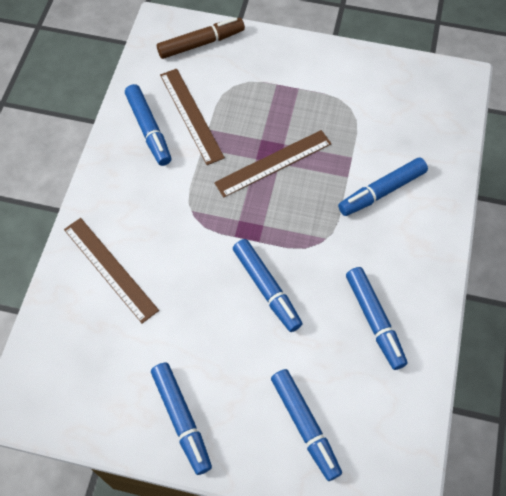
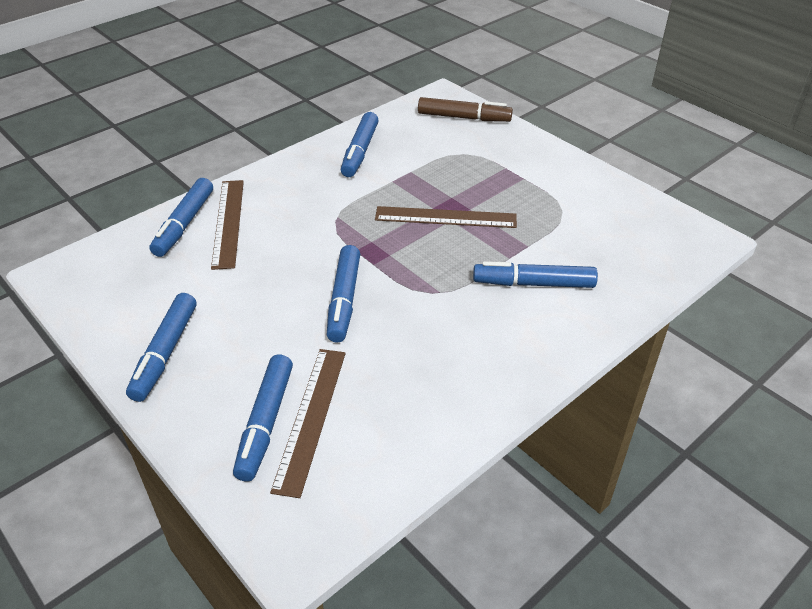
camera: 35 degrees right, 20 degrees down
brown ruler [160,69,225,165] -> brown ruler moved to [270,349,346,498]
blue marker [346,267,408,370] -> blue marker moved to [149,178,213,257]

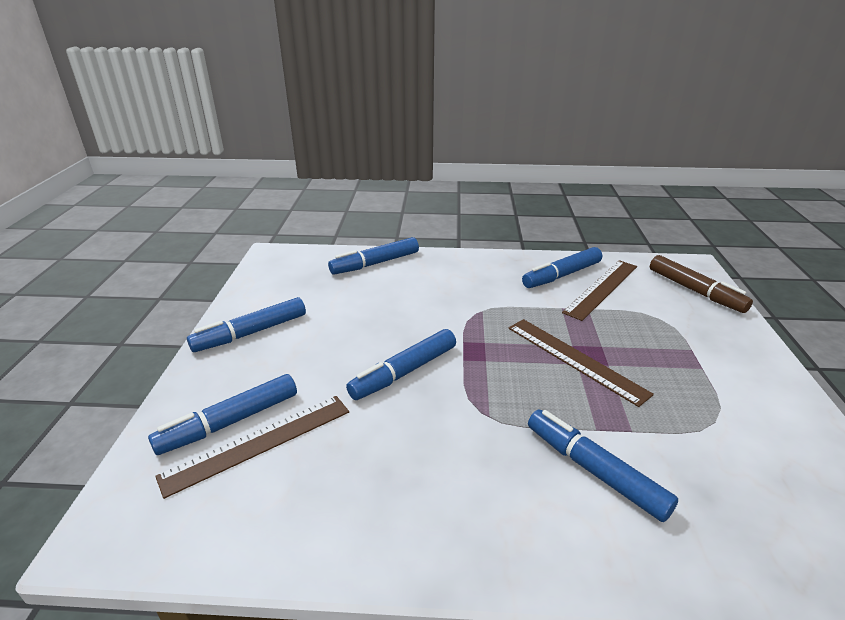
camera: 45 degrees right, 10 degrees down
brown ruler [211,180,244,270] -> brown ruler moved to [562,260,637,321]

